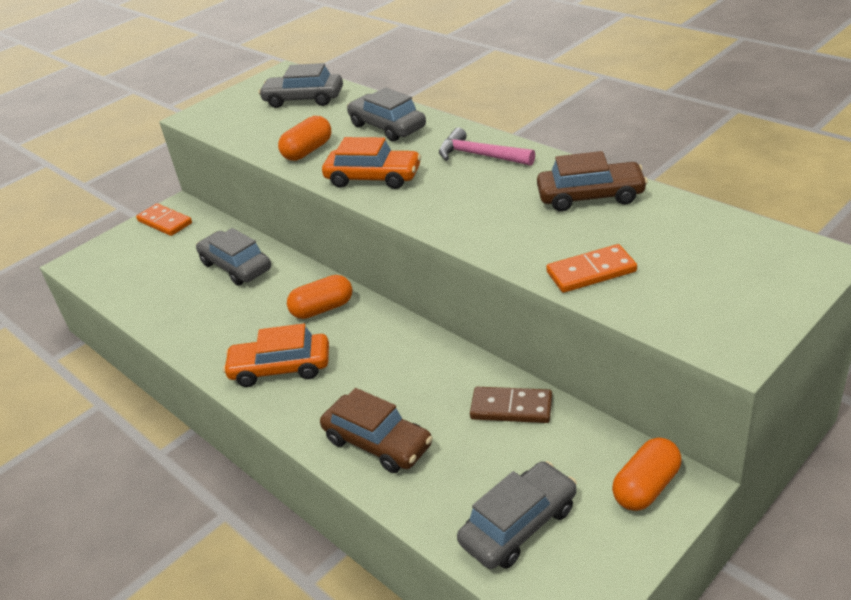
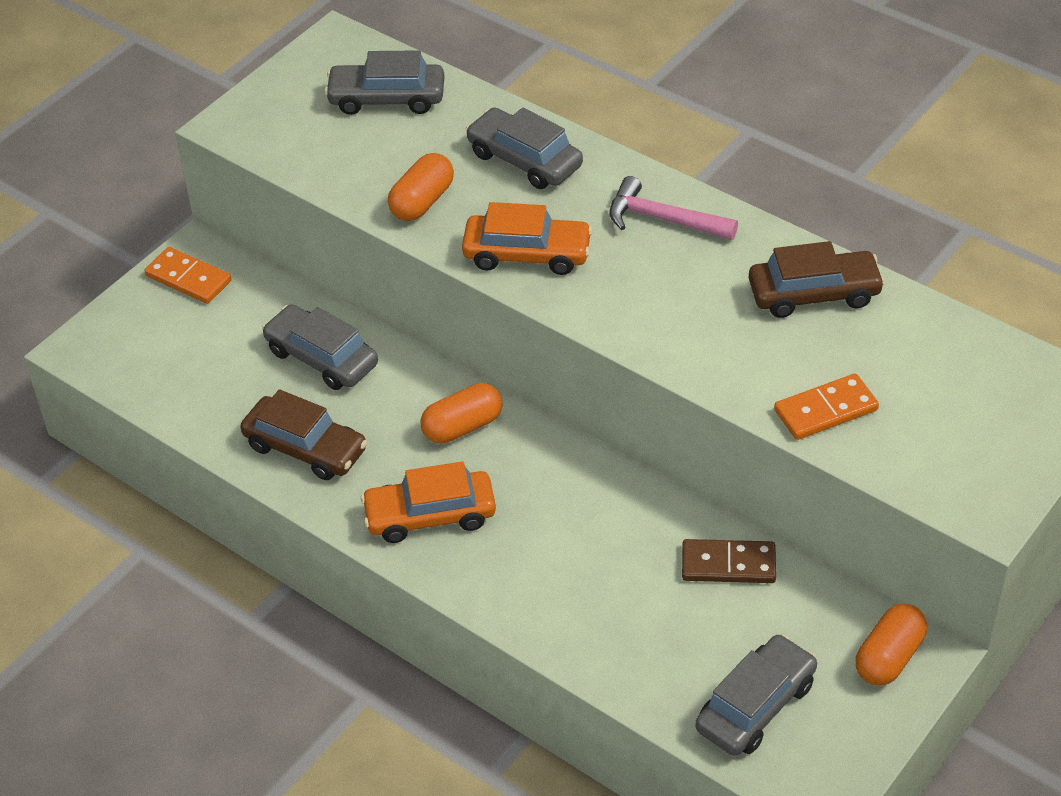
camera: 10 degrees left, 10 degrees up
brown car [320,388,433,473] -> brown car moved to [240,389,367,480]

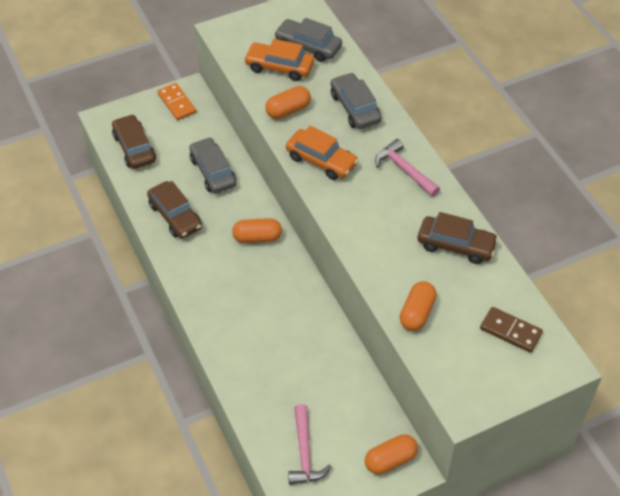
camera: 25 degrees right, 5 degrees up
orange car [361,461,496,543] -> orange car moved to [244,39,314,81]
brown domino [682,539,776,583] -> brown domino moved to [480,307,543,353]
grey car [695,634,817,756] -> pink hammer [288,404,332,485]
orange domino [774,373,879,440] -> orange capsule [400,281,437,331]
none -> brown car [112,114,156,169]

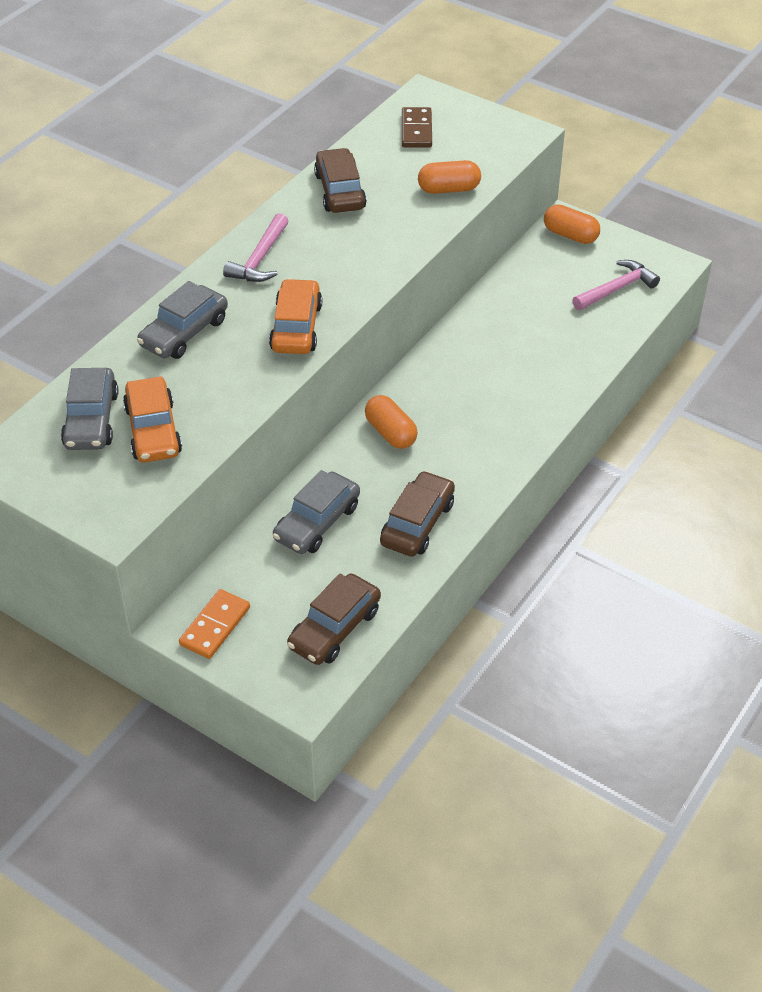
camera: 120 degrees left, 5 degrees down
orange capsule [265,86,311,119] -> none

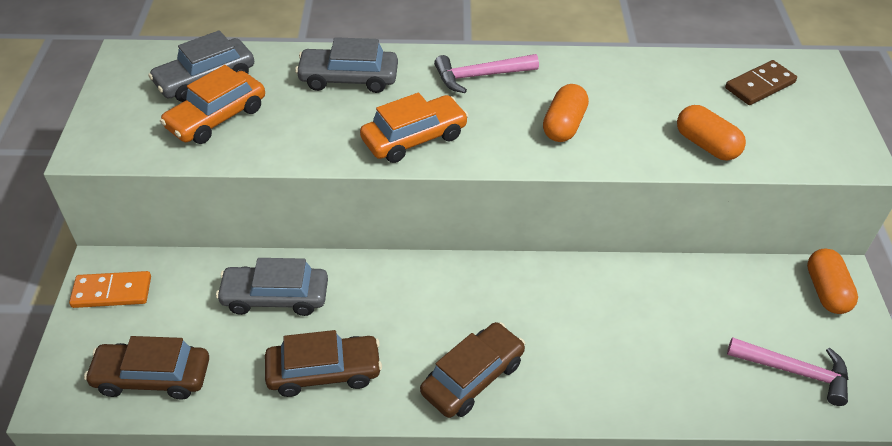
camera: 55 degrees right, 0 degrees up
brown car [314,148,367,213] -> brown car moved to [420,322,525,418]
orange capsule [365,395,418,449] -> orange capsule moved to [543,84,589,142]

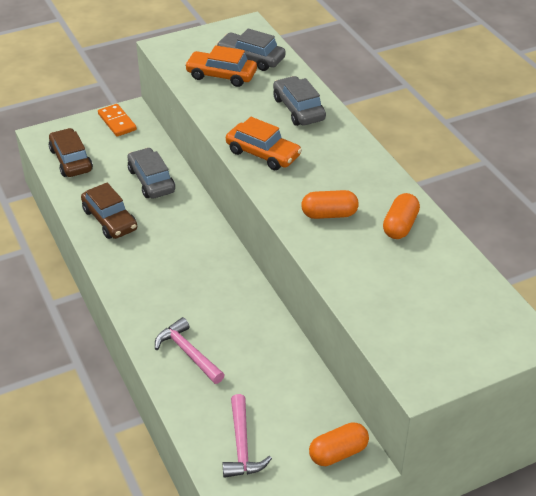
camera: 65 degrees right, 5 degrees down
brown car [420,322,525,418] -> none
pink hammer [434,54,539,93] -> pink hammer moved to [155,317,225,384]
orange capsule [677,105,746,160] -> orange capsule moved to [383,193,420,239]
brown domino [725,60,797,105] -> none

